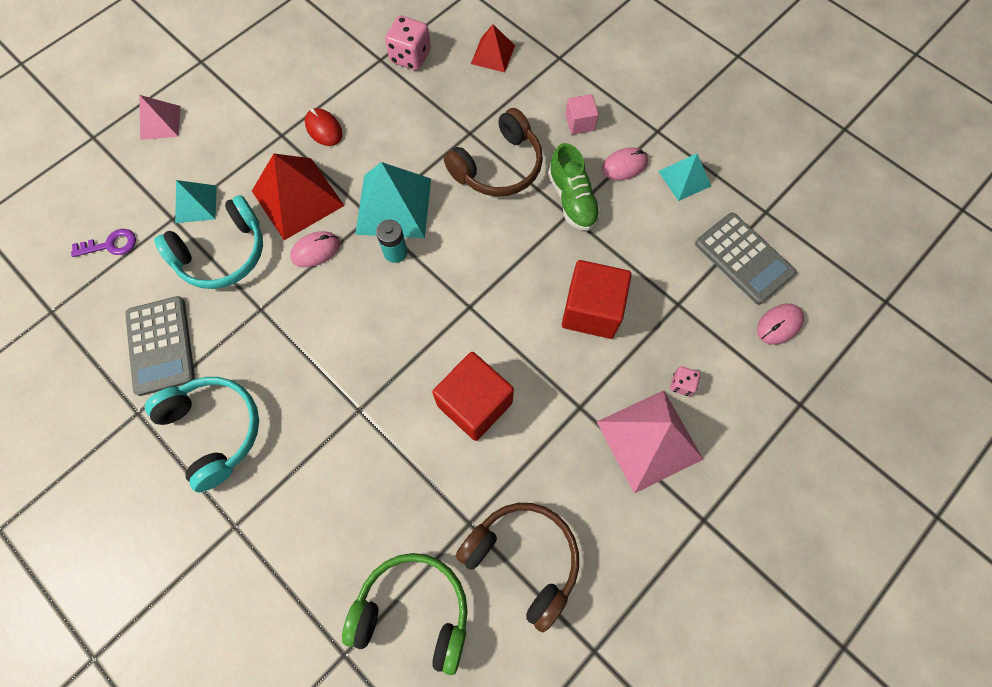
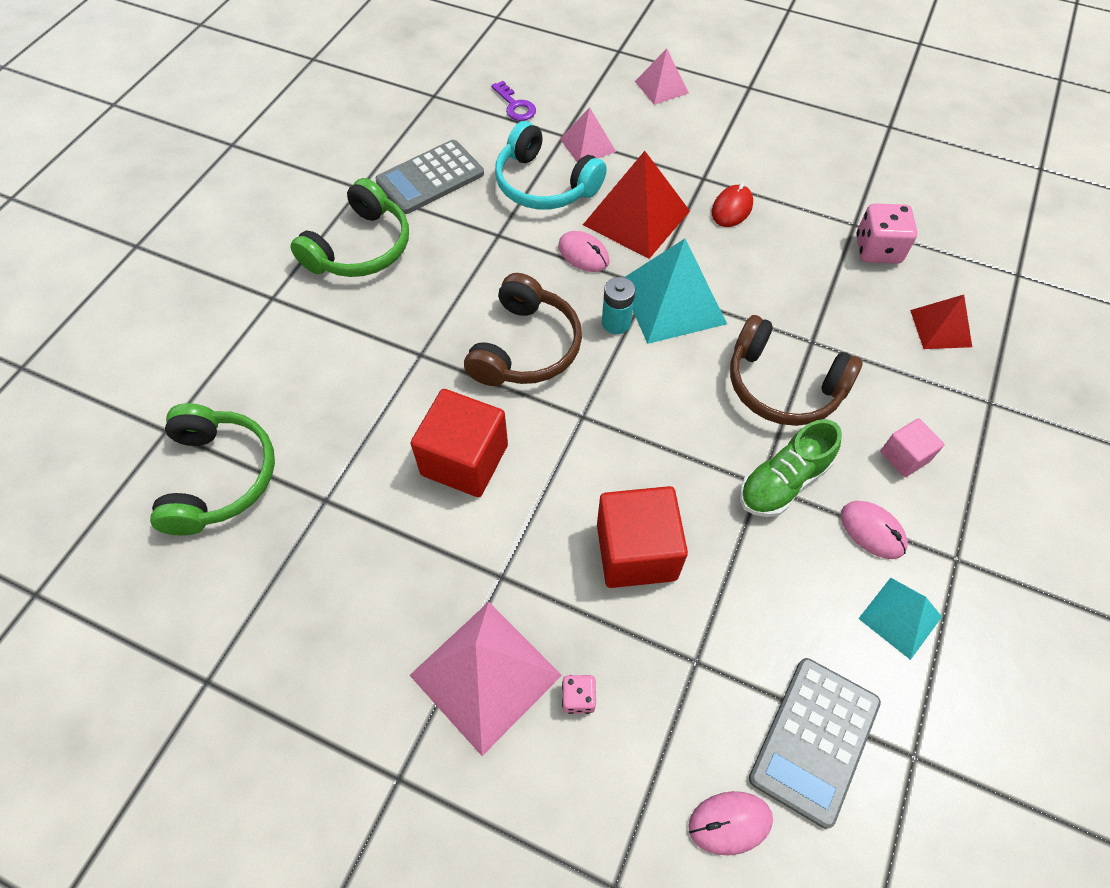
camera: 70 degrees right, 10 degrees down
turquoise headphones [145,377,259,492] -> green headphones [290,178,409,277]
turquoise pyramid [175,180,217,223] -> pink pyramid [560,107,616,162]
brown headphones [456,503,579,632] -> brown headphones moved to [464,273,582,386]
pink mouse [757,304,804,345] -> pink mouse turned 45 degrees counterclockwise [688,791,773,855]

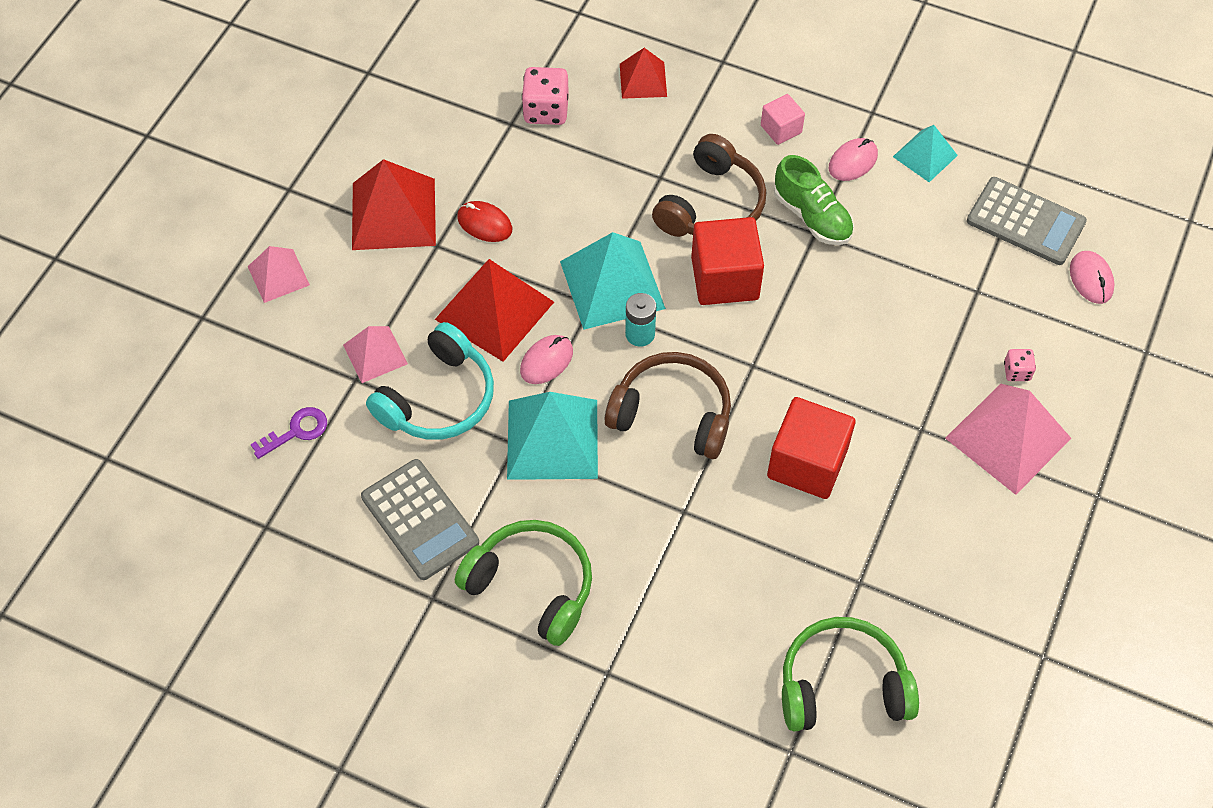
camera: 90 degrees left, 0 degrees up
red cube [597,486,688,588] -> red cube moved to [691,217,764,305]
none -> red pyramid [352,159,436,250]
none -> turquoise pyramid [507,392,598,480]

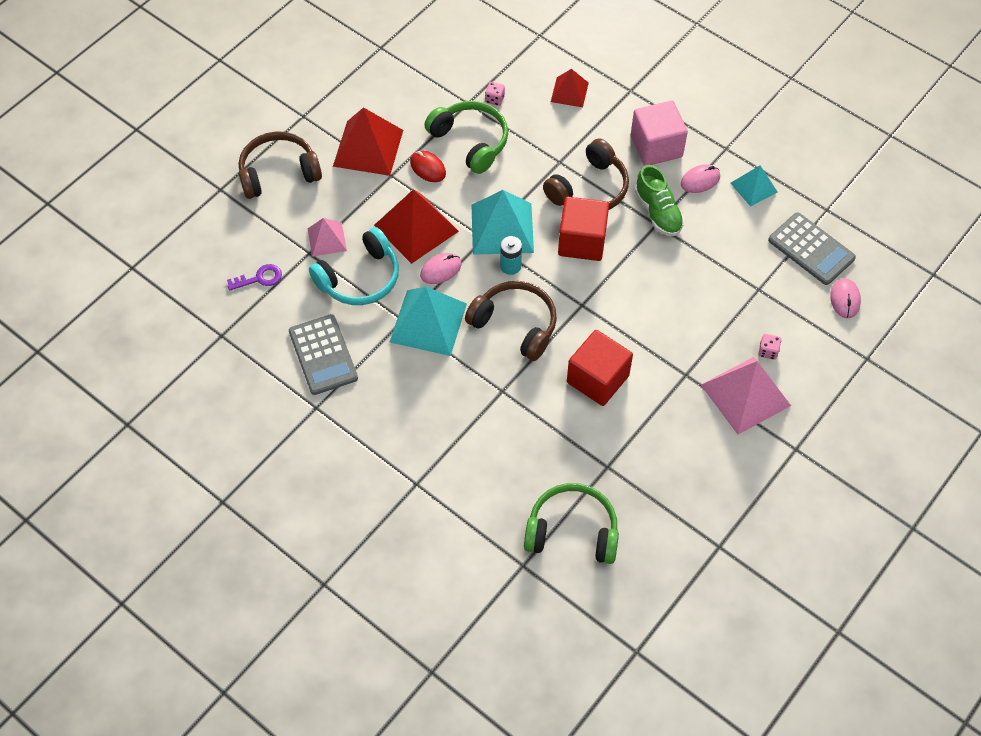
camera: 15 degrees right, 0 degrees up
pink pyramid [248,246,310,303] -> brown headphones [239,131,322,199]
green headphones [455,520,592,646] -> green headphones moved to [424,101,508,174]
pink dice [522,67,569,125] -> pink dice [485,82,505,106], size x0.54
pink cube [761,94,805,145] -> pink cube [631,101,688,166], size x1.87

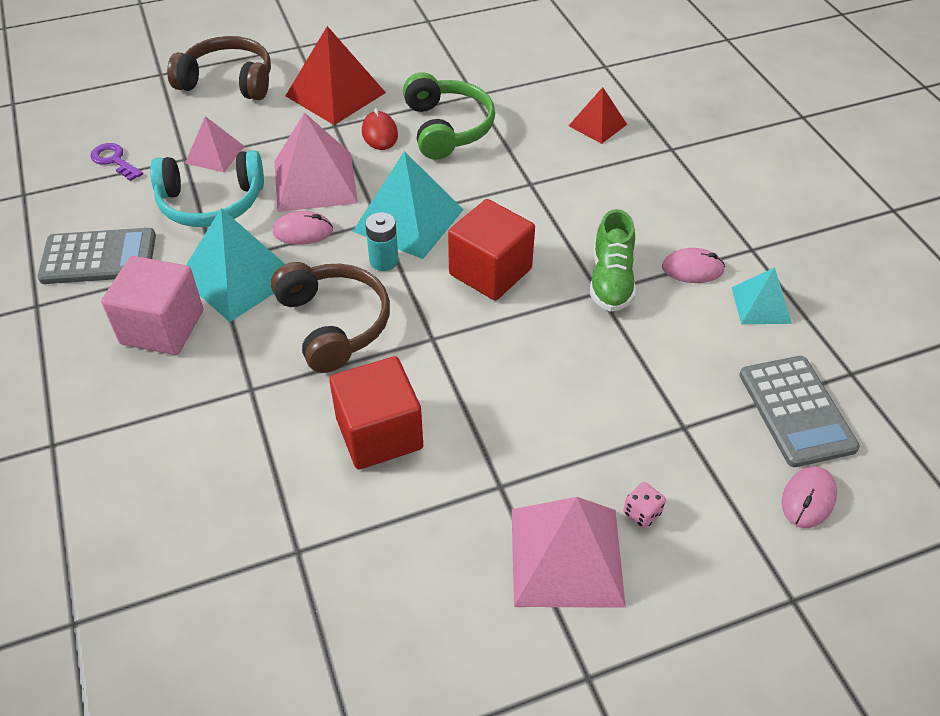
camera: 30 degrees right, 10 degrees down
purple key [227,264,282,291] -> purple key turned 150 degrees counterclockwise [90,143,143,181]
grey calculator [289,314,358,395] -> grey calculator turned 105 degrees counterclockwise [37,228,156,284]
red pyramid [374,189,459,264] -> pink pyramid [274,112,358,212]
pink dice [485,82,505,106] -> none
green headphones [524,483,619,564] -> none
brown headphones [543,138,629,210] -> none
pink cube [631,101,688,166] -> pink cube moved to [101,256,203,355]

